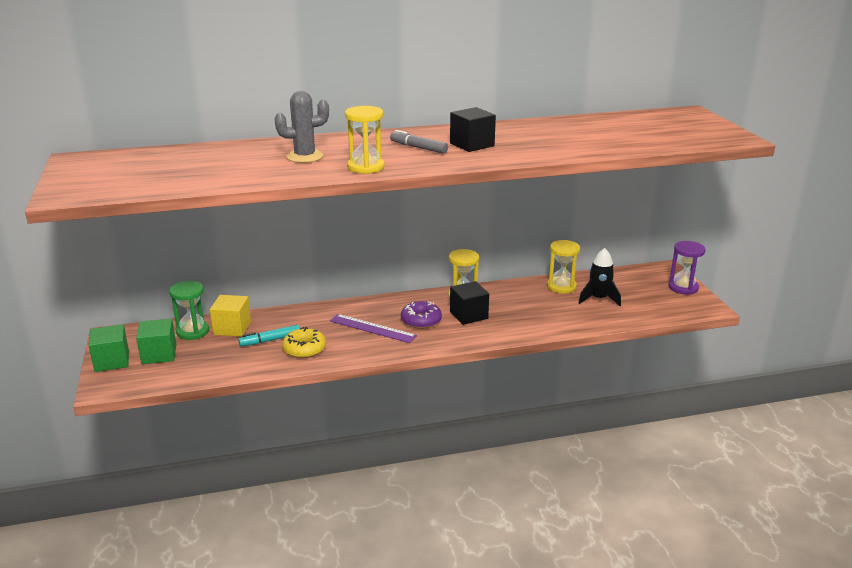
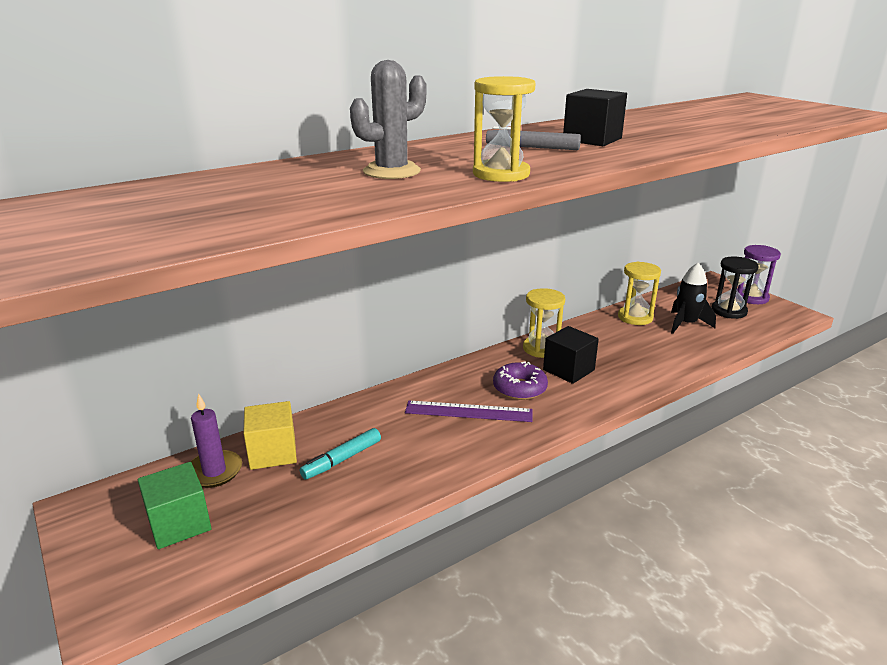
camera: 20 degrees left, 0 degrees up
green cube [88,324,129,372] -> none
green hourglass [169,281,209,340] -> purple candle [190,393,242,488]
yellow donut [282,327,326,358] -> none
none -> black hourglass [711,257,759,319]

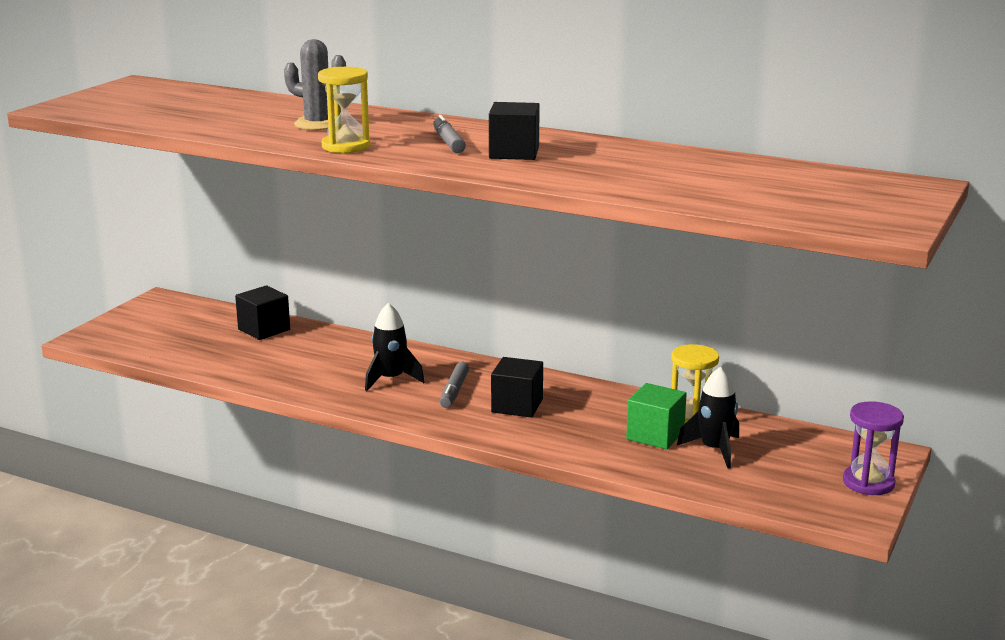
camera: 60 degrees right, 5 degrees down
green cube [138,462,212,549] -> green cube moved to [626,383,687,449]
purple candle [190,393,242,488] -> none
yellow cube [243,401,297,470] -> black cube [235,285,290,340]
turquoise marker [300,428,381,479] -> none
purple ruler [405,401,533,422] -> black rocket [365,303,425,391]
purple donut [493,362,548,400] -> grey marker [440,362,469,408]
yellow hourglass [523,288,565,358] -> none
black hourglass [711,257,759,319] -> none

